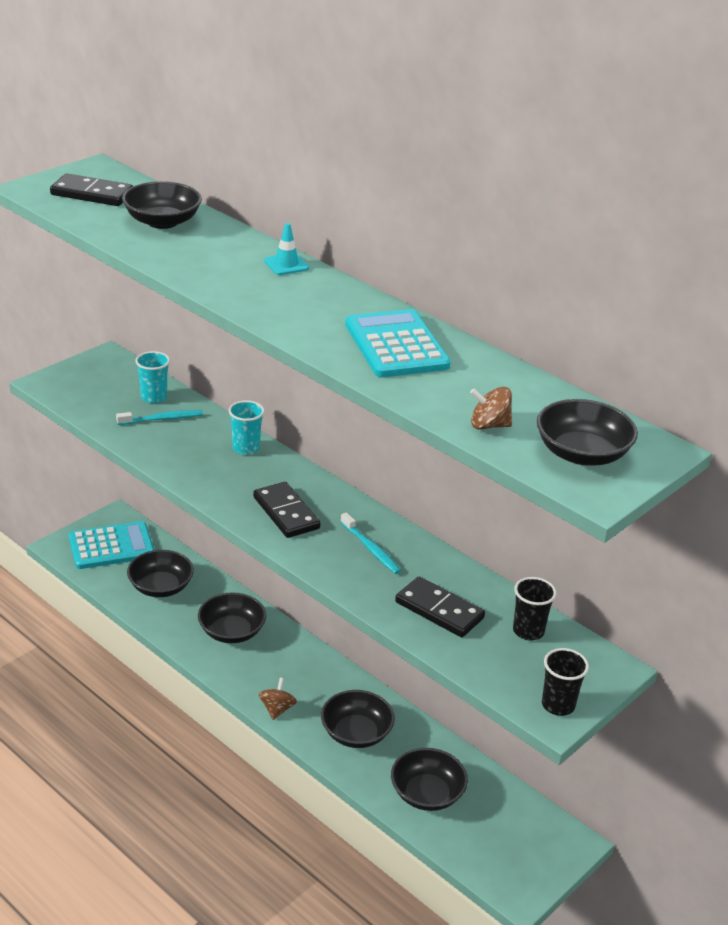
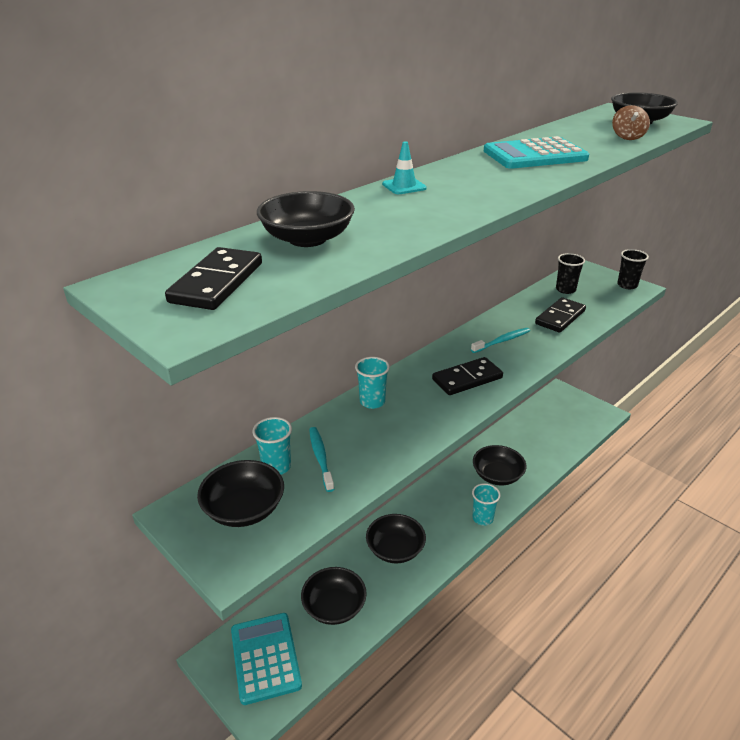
camera: 85 degrees left, 0 degrees up
brown spinning top [259,678,297,720] -> turquoise cup [472,483,500,526]
black bowl [391,748,468,811] -> black bowl moved to [197,460,284,527]

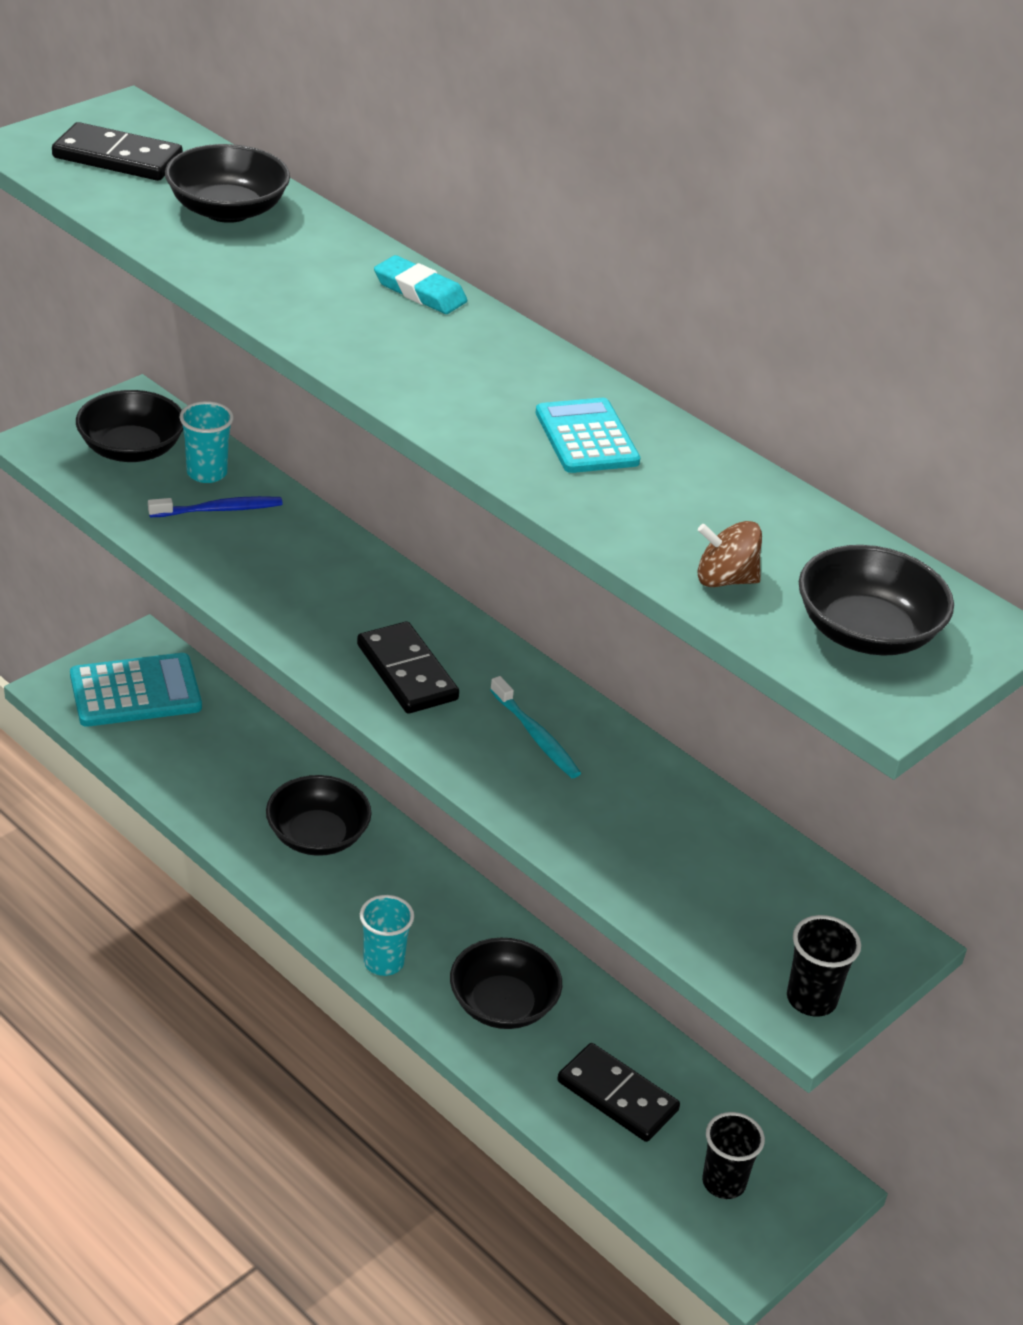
camera: 85 degrees right, 5 degrees up
black bowl [301,567,367,625] -> none
turquoise toothbrush [309,427,334,492] -> blue toothbrush [148,496,283,517]
turquoise cup [355,357,390,409] -> none
turquoise traffic cone [382,141,427,194] -> turquoise eraser [374,255,467,314]
turquoise calculator [484,136,589,169] -> turquoise calculator [535,398,641,473], size x0.65
black domino [535,297,586,333] -> black domino moved to [557,1043,680,1142]
black cup [556,253,585,294] -> black cup moved to [702,1112,765,1199]

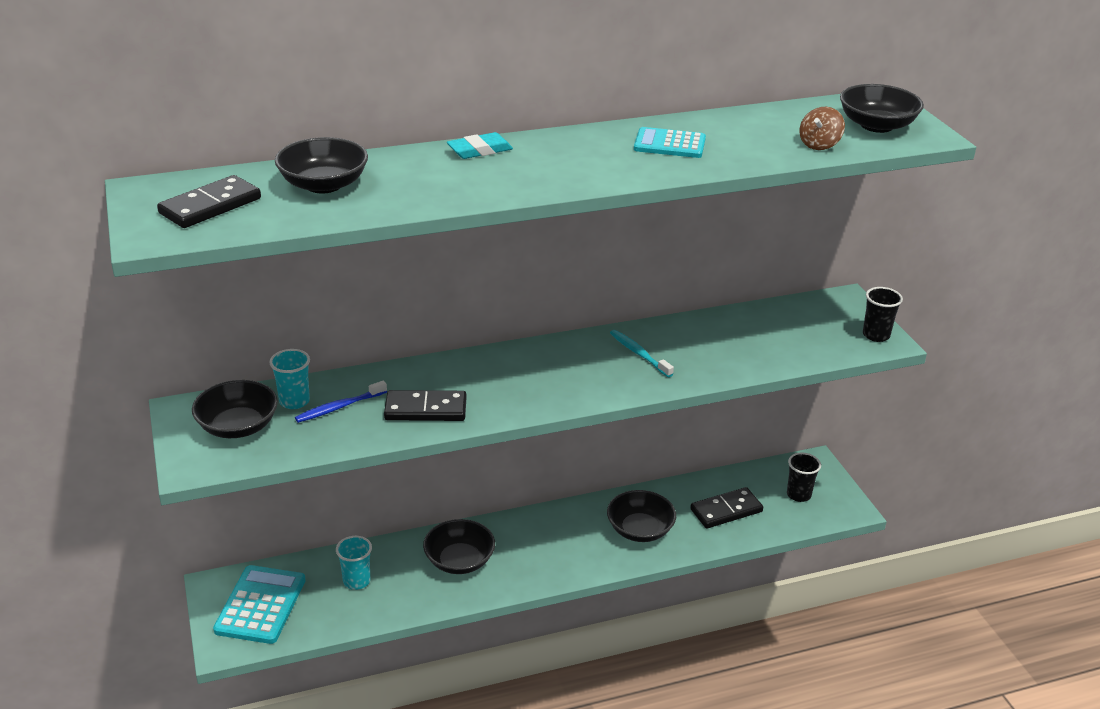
camera: 60 degrees left, 5 degrees down
blue toothbrush [148,496,283,517] -> blue toothbrush turned 135 degrees counterclockwise [295,381,387,423]
black domino [357,622,459,714] -> black domino moved to [384,390,467,421]
turquoise cup [360,895,414,976] -> turquoise cup moved to [336,536,372,590]
turquoise toothbrush [490,676,581,778] -> turquoise toothbrush turned 120 degrees counterclockwise [610,330,674,377]

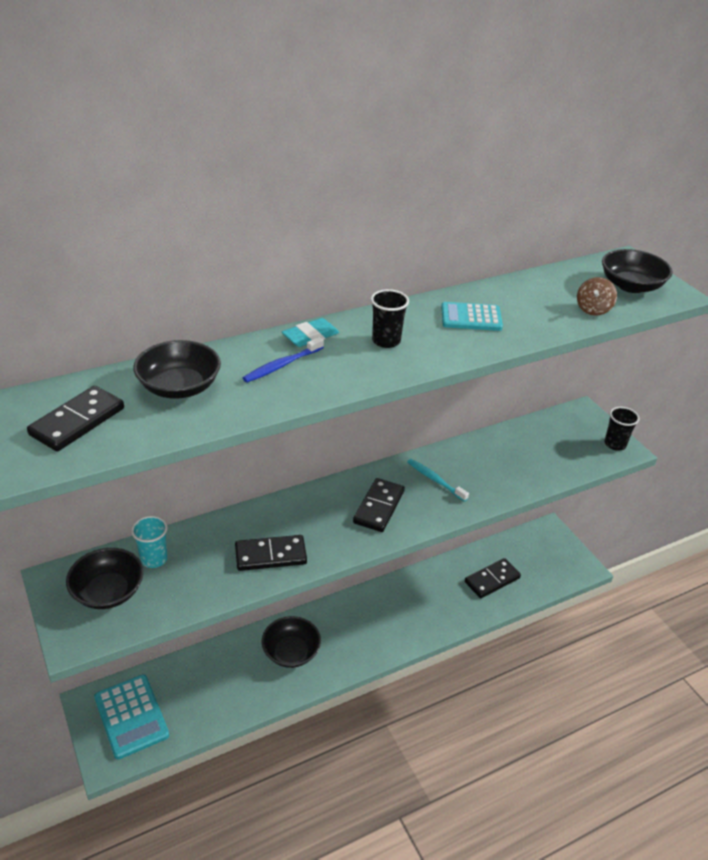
camera: 10 degrees left, 5 degrees up
turquoise calculator [213,565,306,644] -> turquoise calculator turned 150 degrees clockwise [94,674,169,759]
blue toothbrush [295,381,387,423] -> blue toothbrush moved to [243,337,324,383]
turquoise cup [336,536,372,590] -> none
black bowl [607,490,676,542] -> none
black cup [787,453,821,502] -> black cup moved to [371,289,409,348]
none -> black domino [353,478,405,532]

